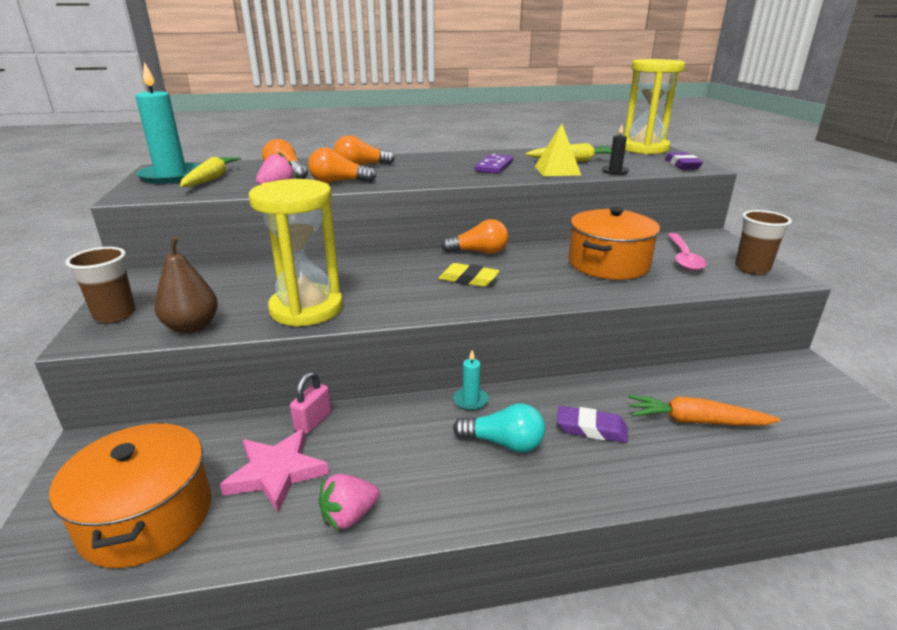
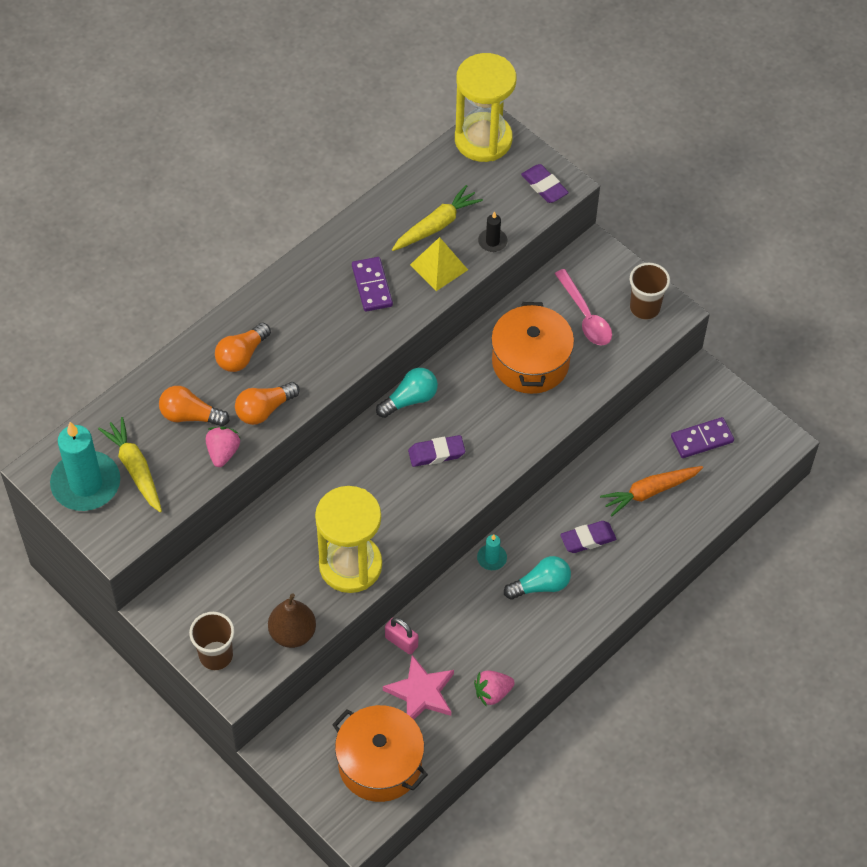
camera: 35 degrees left, 30 degrees up
pink padlock [290,372,331,434] -> pink padlock turned 45 degrees counterclockwise [385,617,418,655]
pink strawberry [319,474,379,530] -> pink strawberry turned 45 degrees clockwise [474,670,515,707]
yellow eraser [438,263,500,287] -> purple eraser [408,435,465,467]
orange light bulb [441,219,508,254] -> turquoise light bulb [376,368,438,418]
none -> purple domino [671,417,734,458]

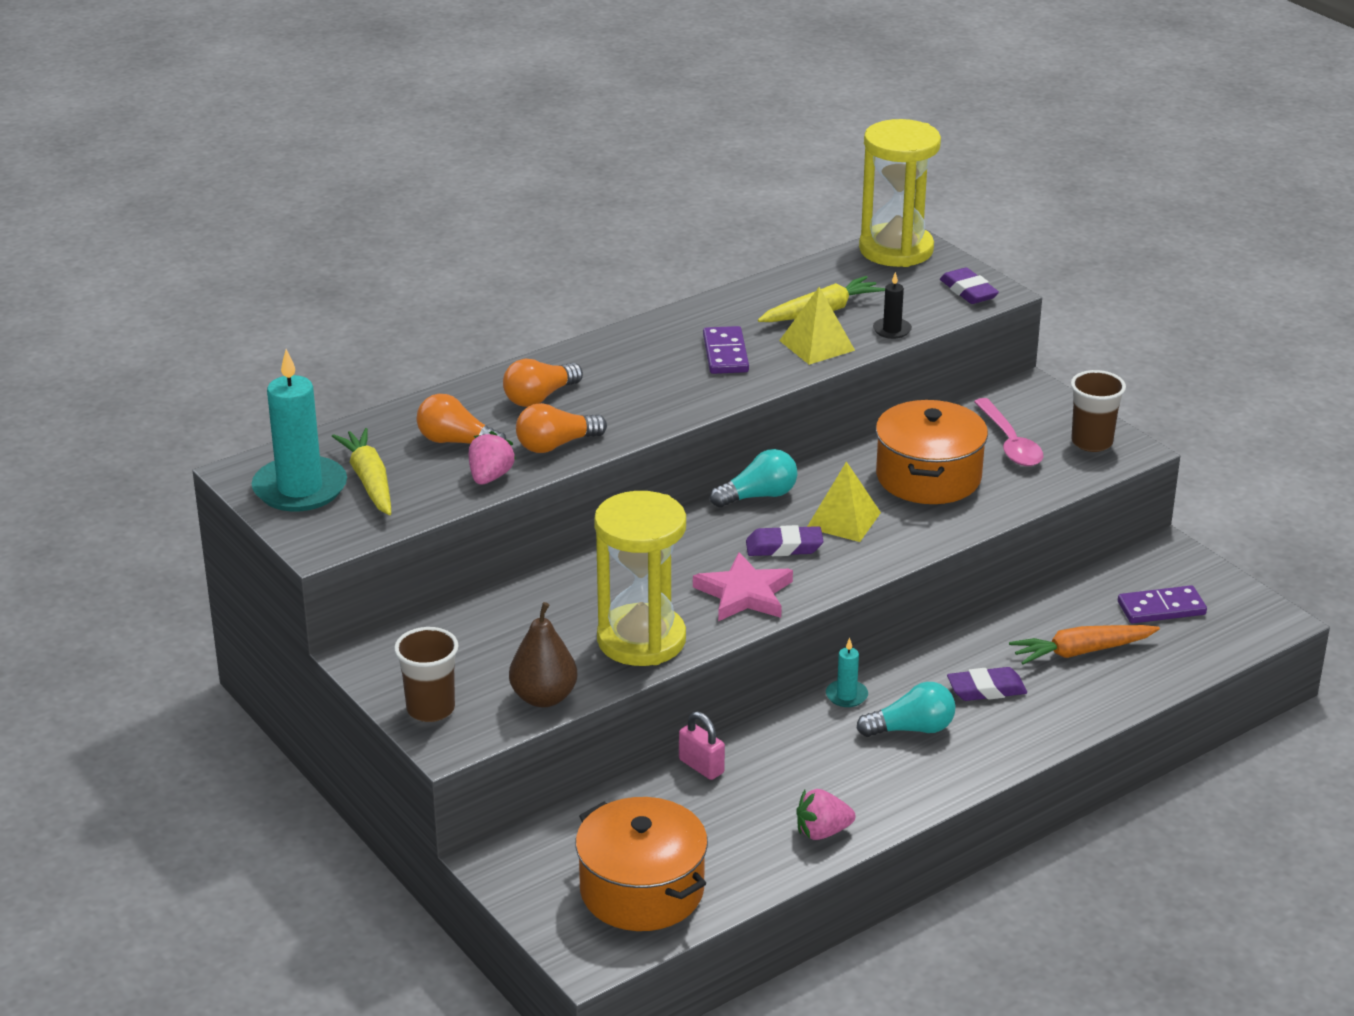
camera: 10 degrees right, 25 degrees down
pink star [383,655,454,720] -> pink star moved to [693,552,793,621]
none -> yellow pyramid [807,461,881,542]

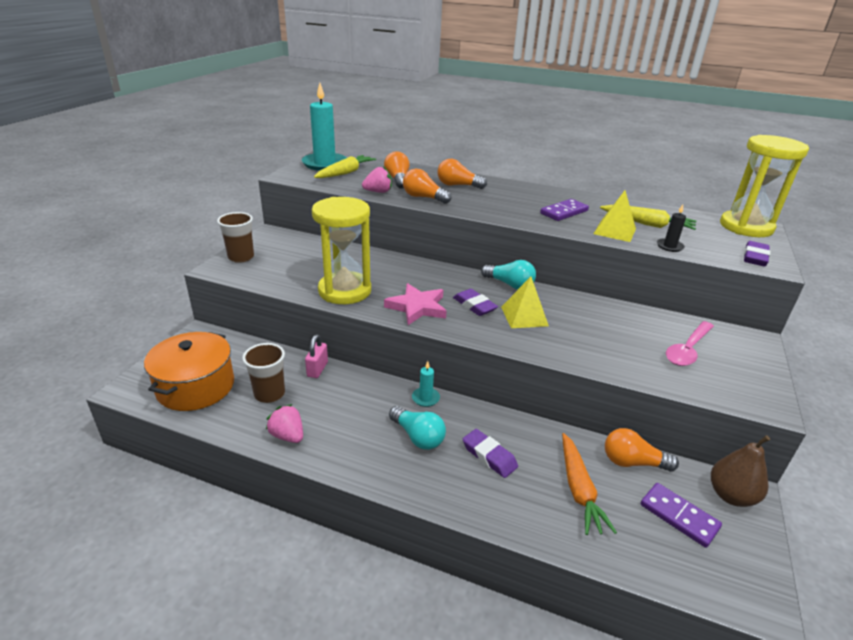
camera: 55 degrees right, 0 degrees up
brown pear [509,602,578,708] -> brown pear moved to [711,435,770,507]
orange pot [876,400,988,504] -> none
orange carrot [1009,625,1160,665] -> orange carrot turned 135 degrees counterclockwise [562,433,617,535]
brown cup [1071,370,1126,452] -> brown cup moved to [242,343,285,403]
none -> orange light bulb [605,428,679,472]

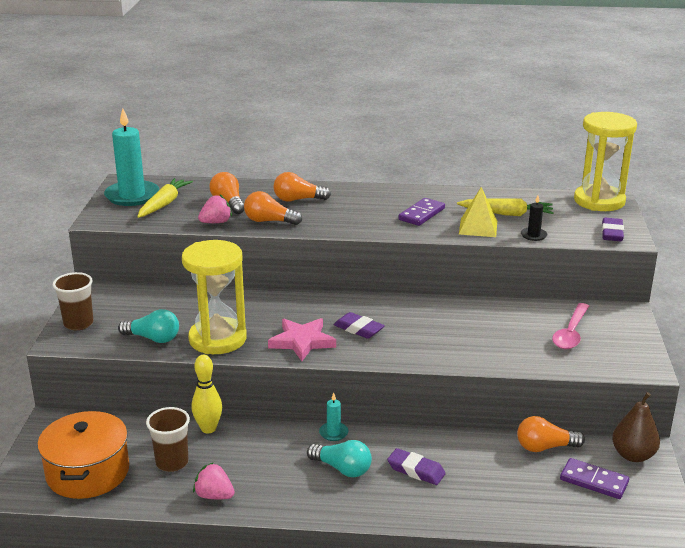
camera: 15 degrees left, 5 degrees down
pink padlock [305,335,328,378] -> yellow bowling pin [192,355,222,433]
turquoise light bulb [481,260,536,290] -> turquoise light bulb moved to [118,309,179,343]
yellow pyramid [501,276,549,328] -> none
orange carrot [562,433,617,535] -> none

